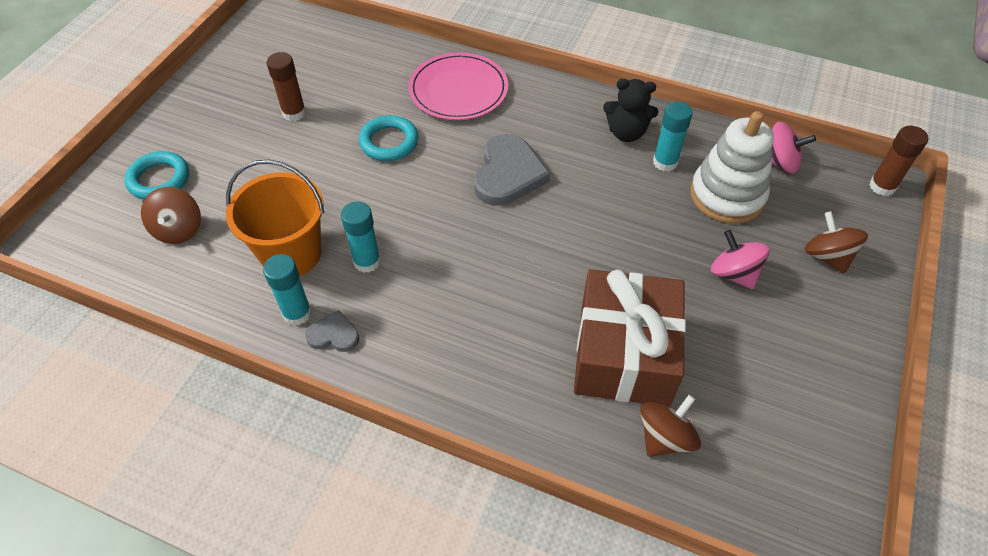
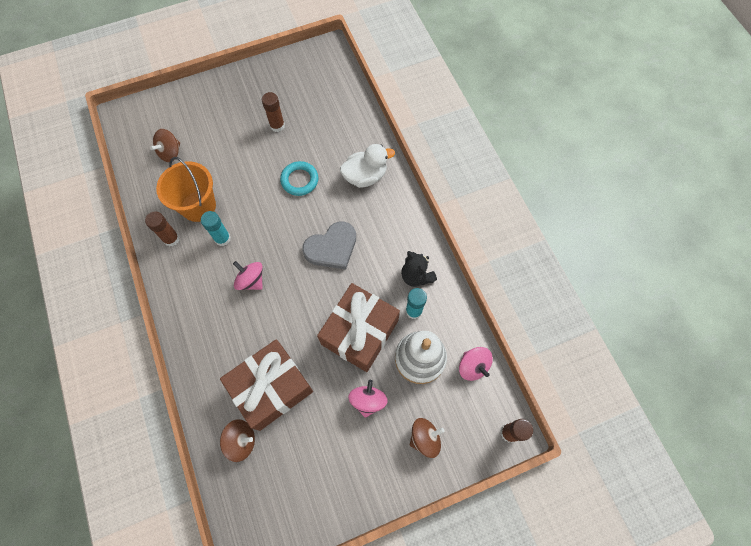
camera: 45 degrees right, 15 degrees up
turquoise ring [124,151,189,200] -> none
turquoise glue stick [263,254,312,326] -> brown glue stick [145,211,180,246]
grey heart [305,310,359,352] -> none
pink plate [409,52,508,120] -> white duck [340,144,395,188]
brown spinning top [805,211,868,274] -> brown spinning top turned 45 degrees clockwise [410,418,445,458]
none -> pink spinning top [233,261,263,290]
none -> brown gift [317,283,400,372]

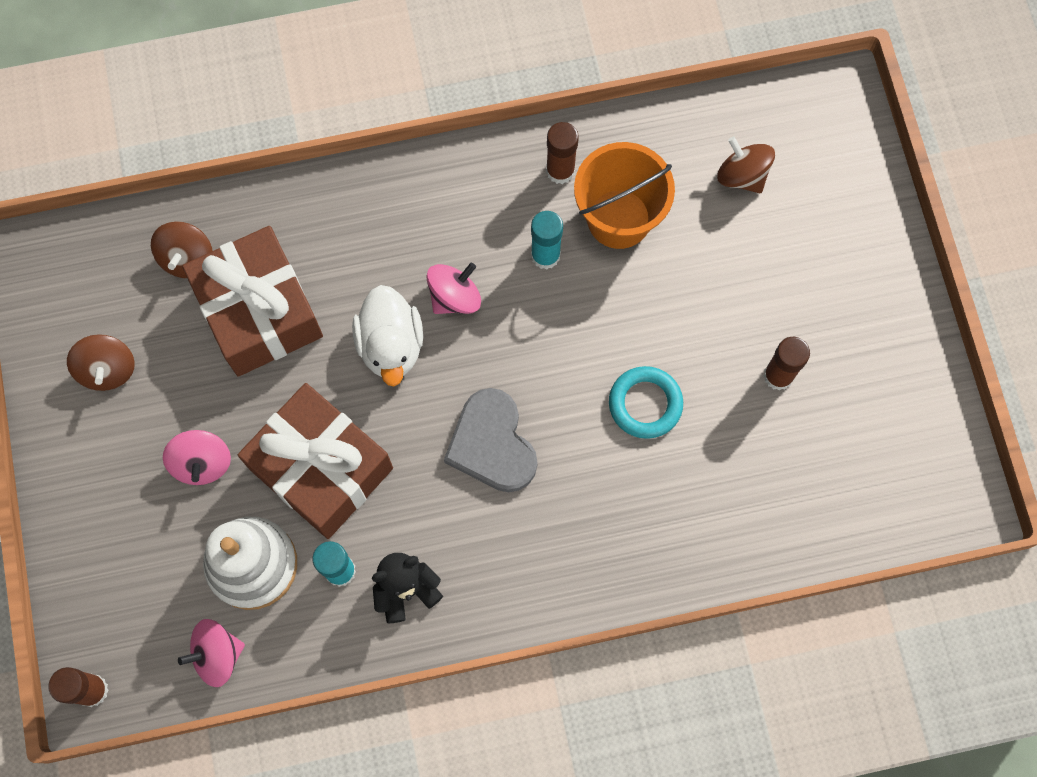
camera: 100 degrees right, 5 degrees up
white duck [340,144,395,188] -> white duck moved to [352,285,423,386]
pink spinning top [348,380,388,418] -> pink spinning top turned 60 degrees clockwise [163,430,231,485]
brown spinning top [410,418,445,458] -> brown spinning top moved to [67,334,135,391]

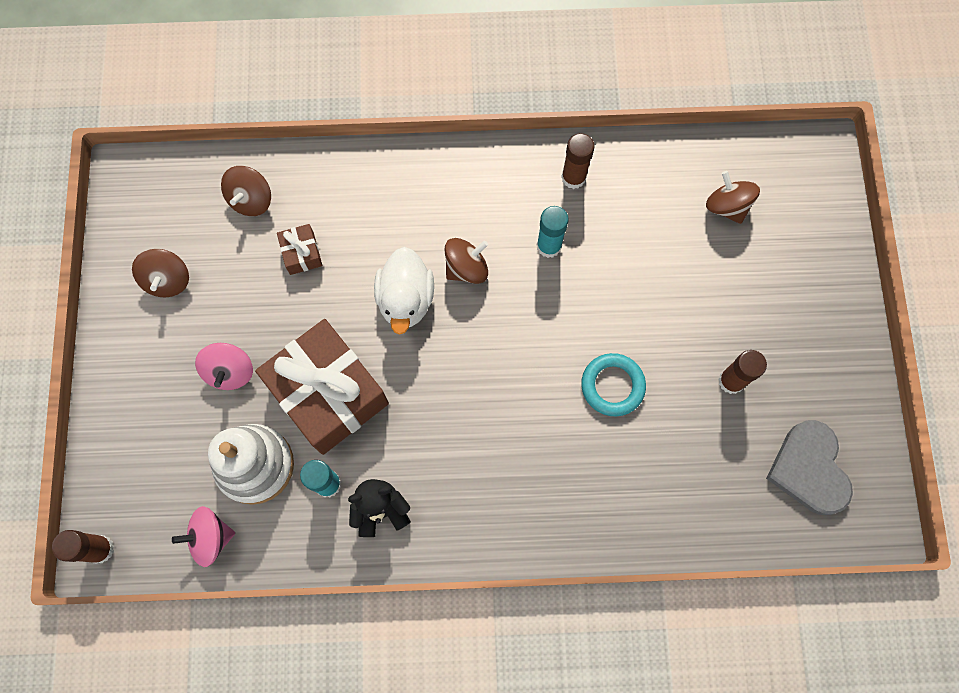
camera: 10 degrees right, 0 degrees up
brown gift [182,226,323,376] -> brown gift [277,224,322,275], size x0.42
pink spinning top [426,263,481,314] -> brown spinning top [444,238,488,284]
grey heart [444,388,538,492] -> grey heart moved to [766,420,853,515]
orange bucket [574,142,675,249] -> none

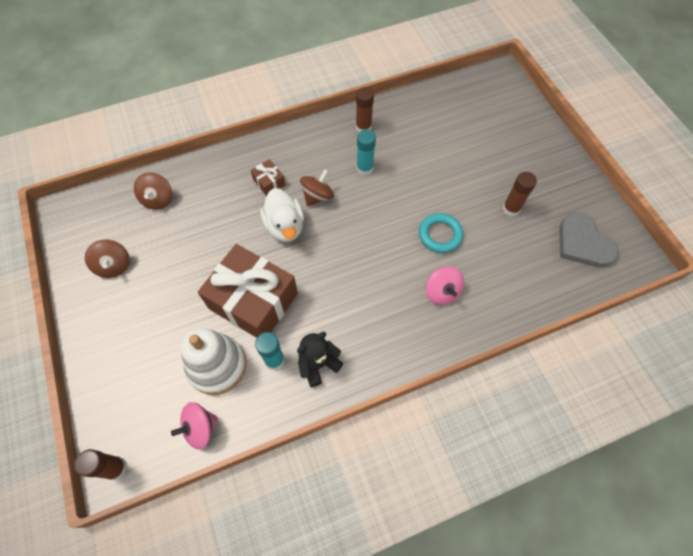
camera: 20 degrees left, 10 degrees down
pink spinning top [195,343,253,390] -> pink spinning top moved to [426,266,464,305]
brown gift [277,224,322,275] -> brown gift moved to [251,159,285,196]
brown spinning top [706,171,760,224] -> none

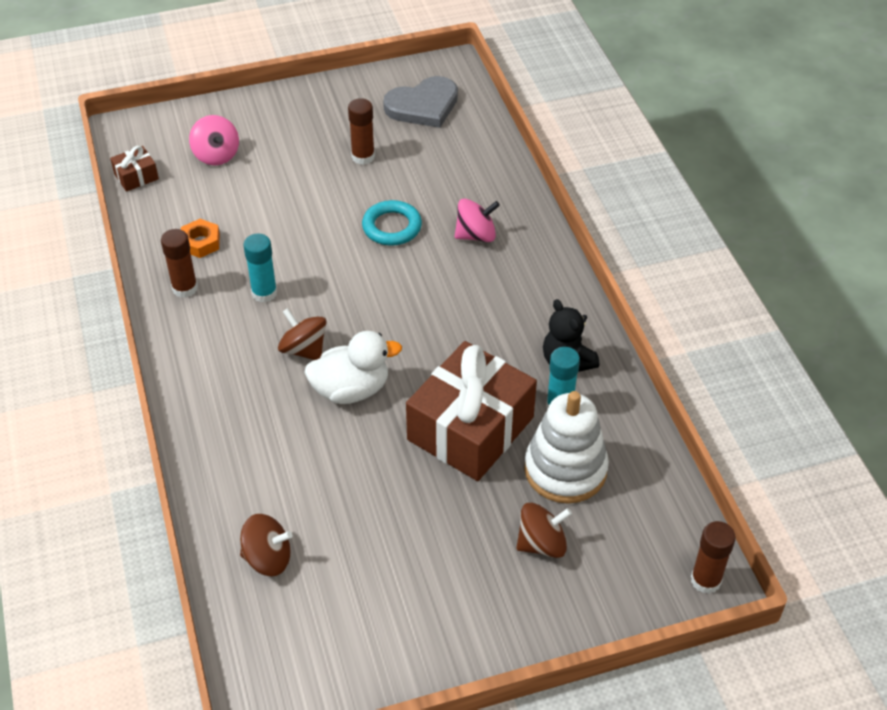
camera: 85 degrees left, 15 degrees down
brown spinning top [85,240,130,278] -> brown spinning top moved to [516,503,572,558]
pink spinning top [171,402,218,449] -> pink spinning top moved to [189,115,239,165]
brown gift [251,159,285,196] -> brown gift moved to [110,146,159,192]
none -> orange nut [181,219,220,258]

